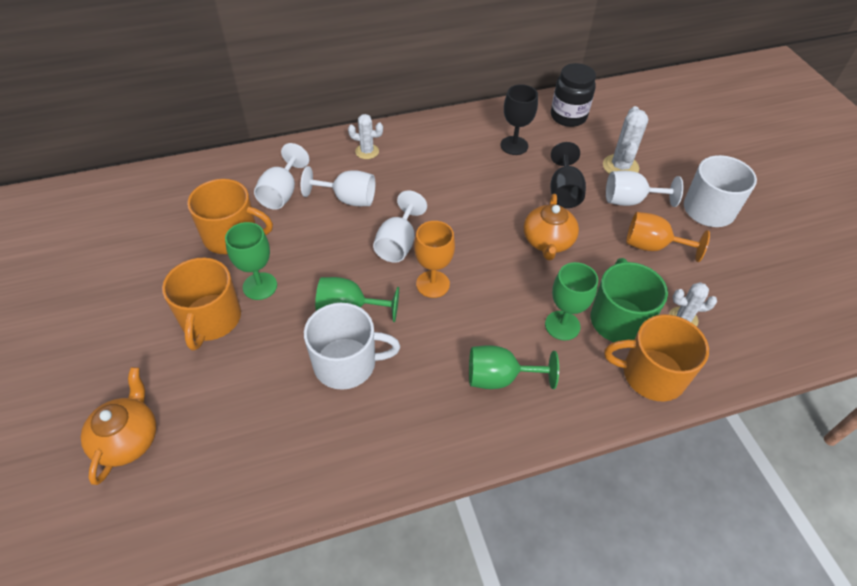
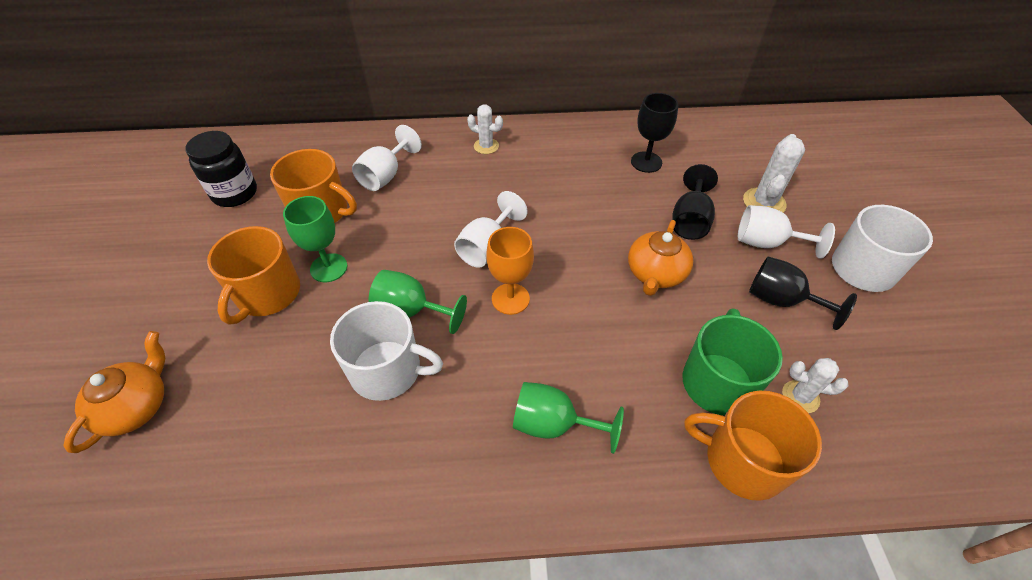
camera: 15 degrees right, 0 degrees up
white goblet [301,166,375,206] -> none
green goblet [545,262,598,340] -> none
black jar [551,63,596,127] -> black jar moved to [186,131,257,207]
orange goblet [626,212,710,262] -> black goblet [749,257,857,330]

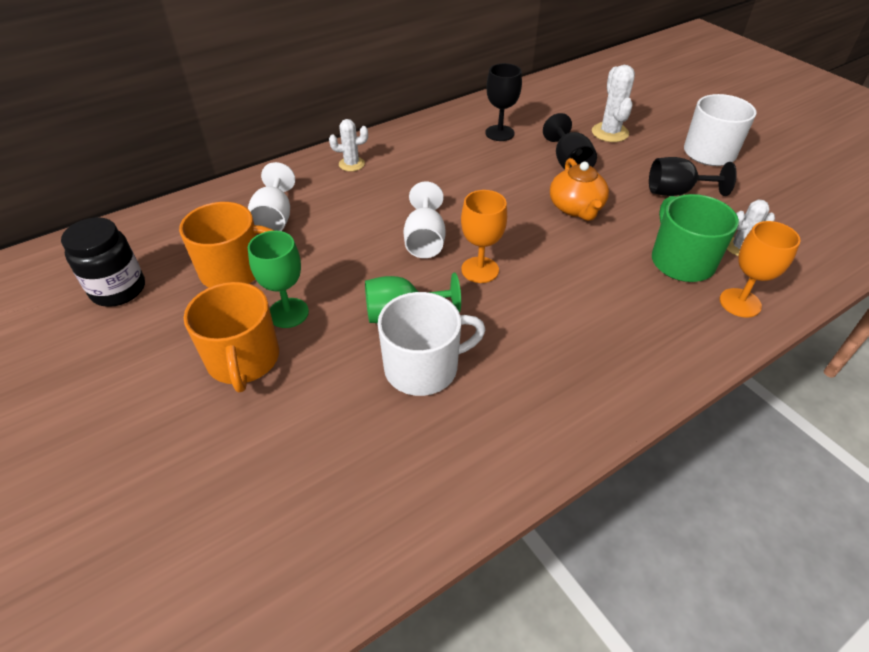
camera: 30 degrees left, 5 degrees down
orange teapot [64,331,165,453] -> none
green goblet [513,382,624,454] -> none
orange mug [685,391,822,501] -> orange goblet [720,221,801,318]
white goblet [738,205,835,259] -> none

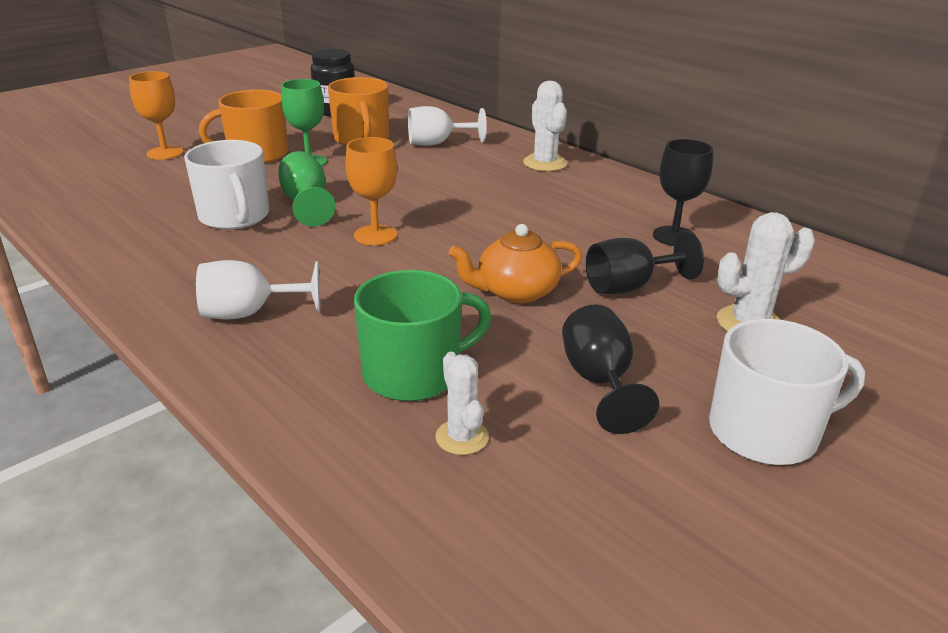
camera: 80 degrees right, 15 degrees down
white cactus [329,119,368,171] -> white cactus [523,81,568,171], size x1.50
white goblet [404,182,446,258] -> white goblet moved to [196,260,320,319]
orange goblet [720,221,801,318] -> orange goblet moved to [129,71,183,160]

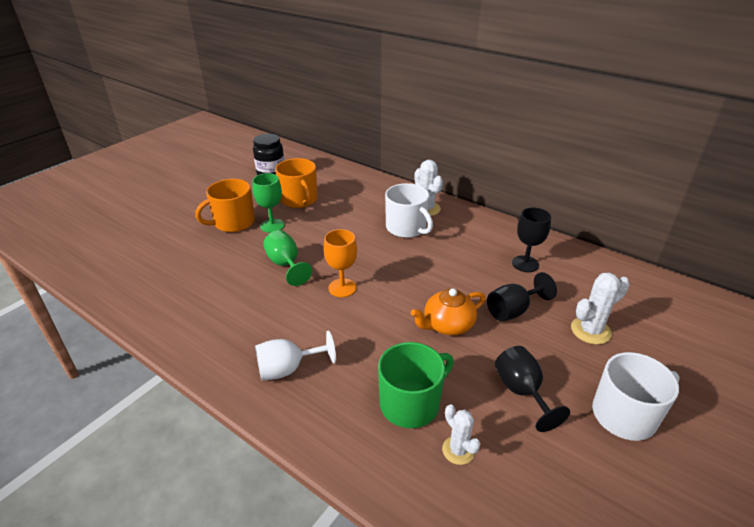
camera: 10 degrees left, 5 degrees up
orange goblet [129,71,183,160] -> none
white mug [184,140,269,230] -> white mug moved to [385,183,433,238]
white goblet [408,106,487,146] -> none

